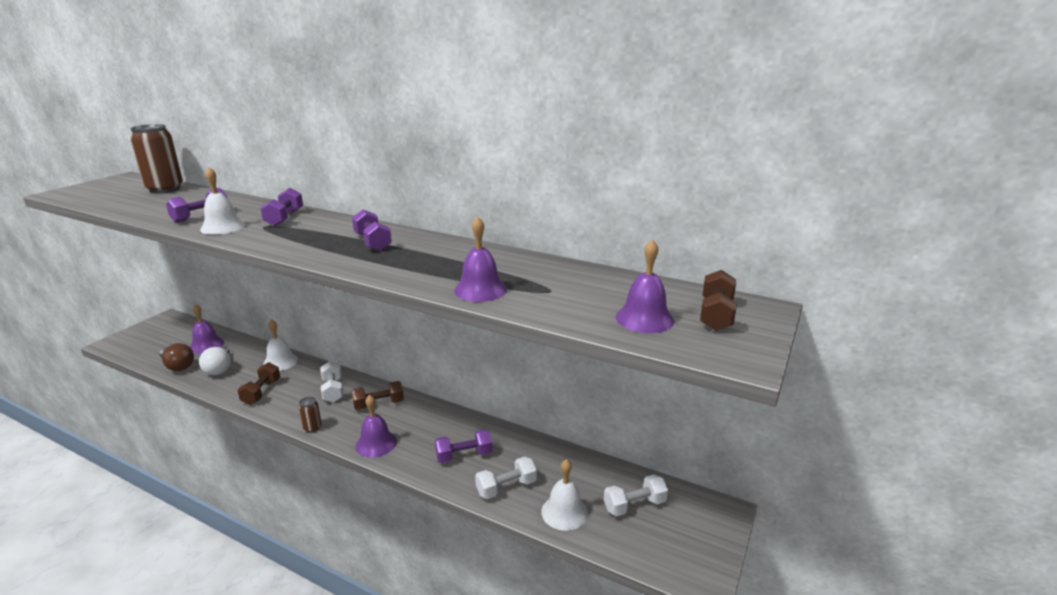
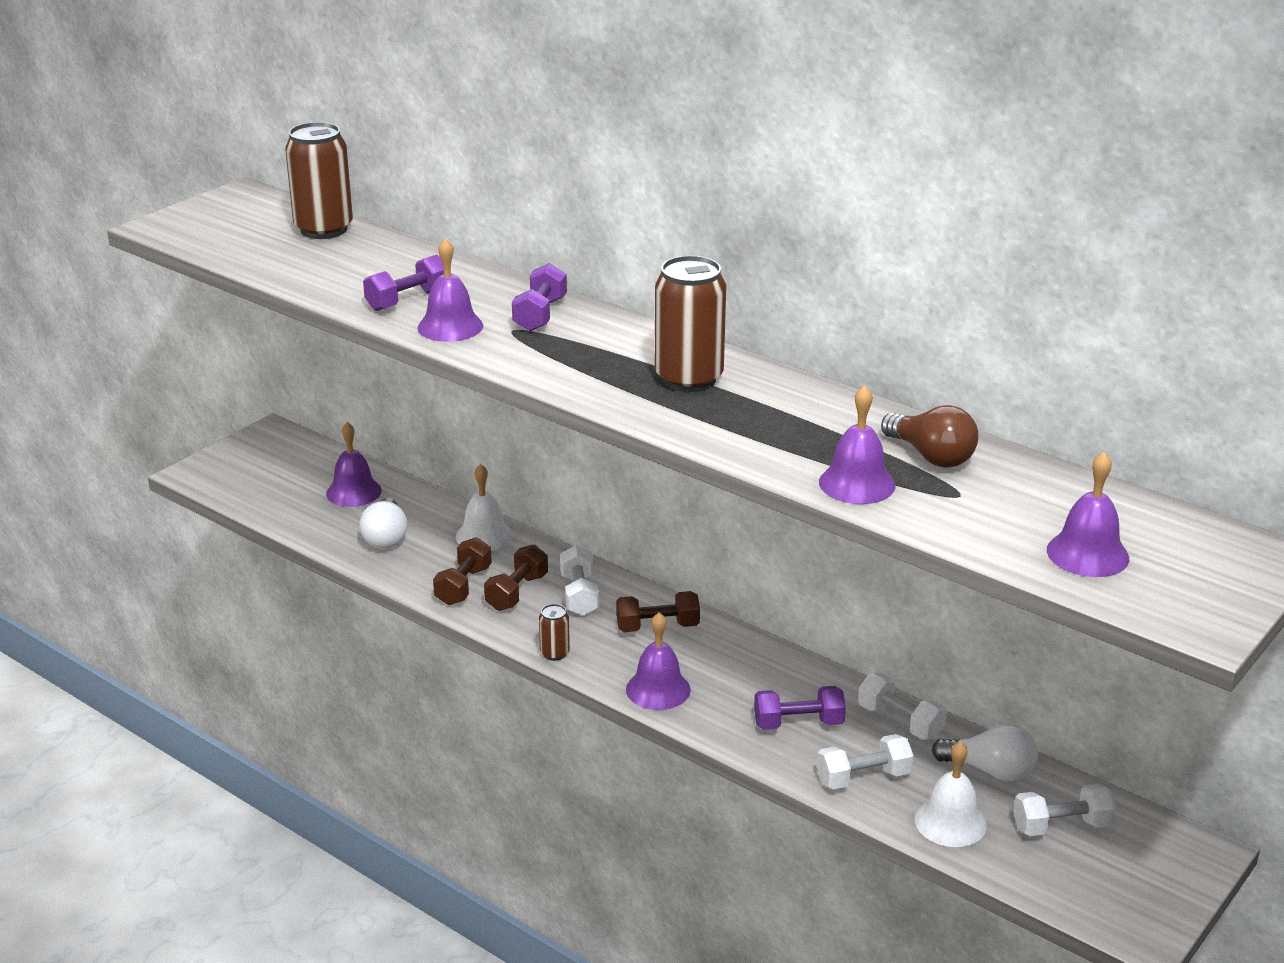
camera: 10 degrees right, 5 degrees up
brown light bulb [160,343,194,371] -> brown light bulb moved to [881,405,978,467]
white bell [200,167,245,235] -> purple bell [418,238,483,342]
purple dumbbell [352,209,392,251] -> brown can [655,255,726,392]
brown dumbbell [700,270,736,331] -> brown dumbbell moved to [484,544,548,611]
none -> white dumbbell [858,673,947,740]
none -> white light bulb [932,724,1038,781]

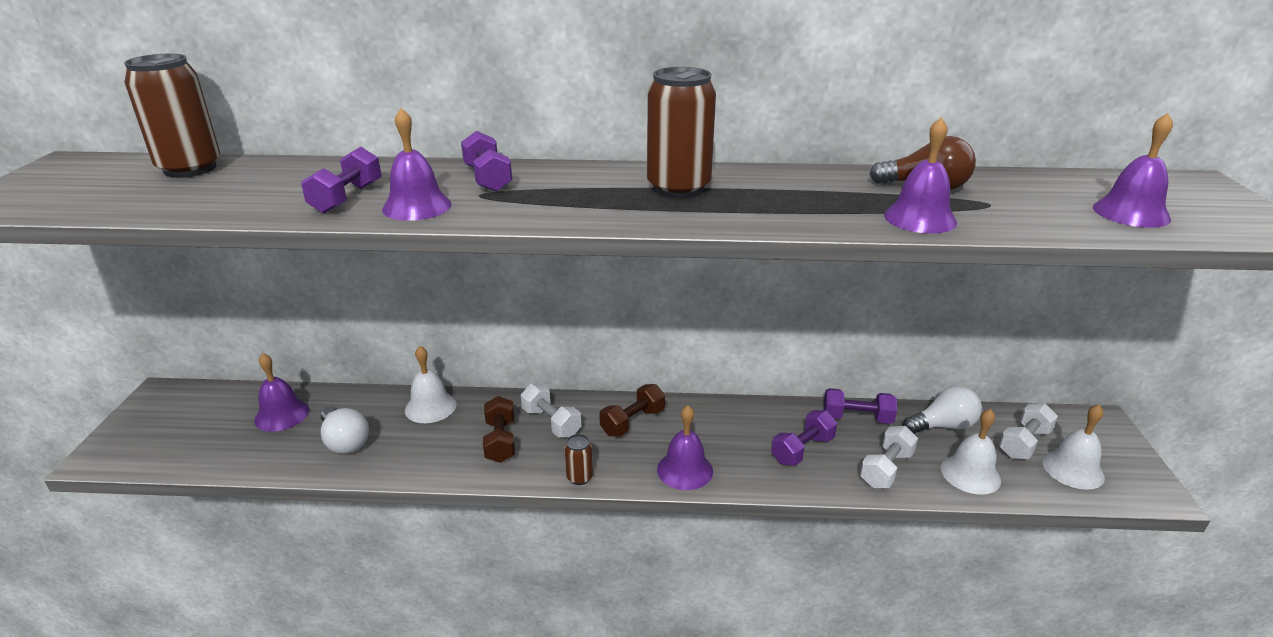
camera: 35 degrees left, 0 degrees up
brown dumbbell [433,537,492,605] -> none
white dumbbell [858,673,947,740] -> purple dumbbell [824,388,897,424]
none -> white bell [1042,404,1105,490]

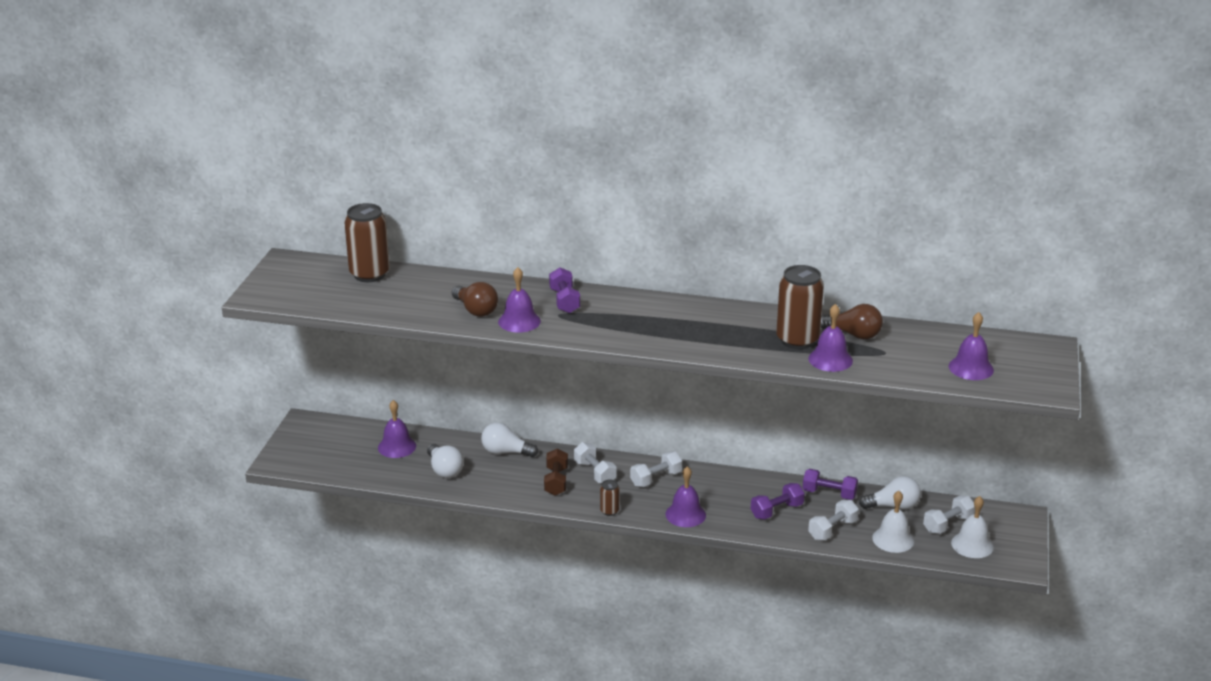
camera: 10 degrees right, 0 degrees up
purple dumbbell [301,147,382,213] -> brown light bulb [452,282,498,317]
white bell [405,346,456,423] -> white light bulb [481,422,538,457]
brown dumbbell [599,384,665,436] -> white dumbbell [630,451,682,487]
brown can [647,67,716,199] -> brown can moved to [776,265,824,349]

